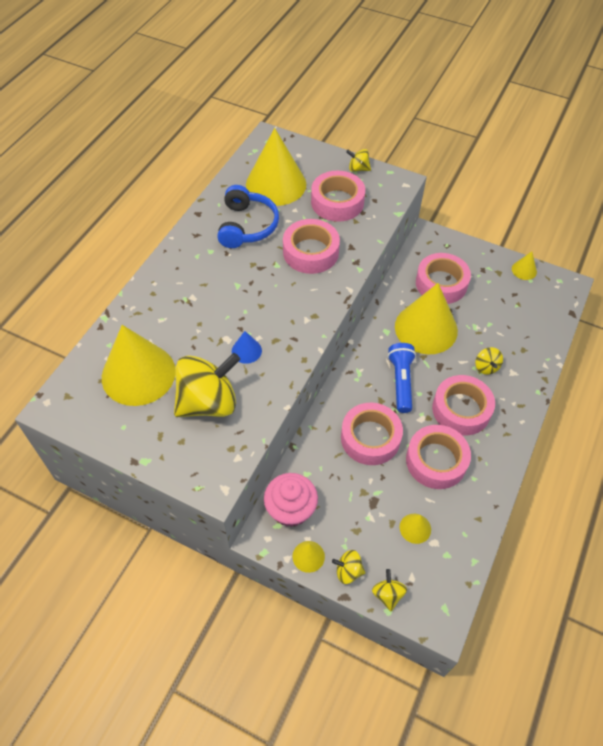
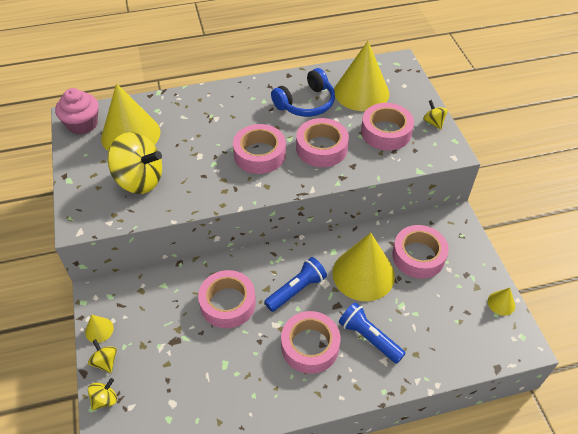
camera: 50 degrees right, 5 degrees down
blue cone [232,331,262,364] -> none
pink cupcake [264,473,318,527] -> pink cupcake moved to [55,88,99,135]
yellow cone [400,514,431,544] -> none
pink tape [406,425,471,489] -> pink tape moved to [233,124,286,174]
yellow spinning top [475,347,503,375] -> blue flashlight [339,302,406,364]

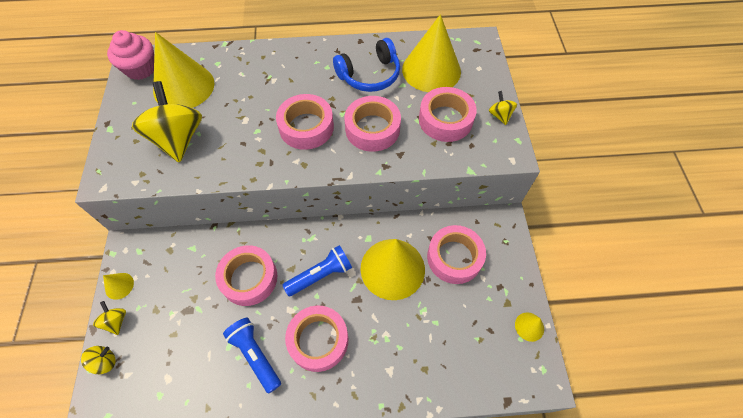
camera: 10 degrees right, 10 degrees up
yellow spinning top [108,132,162,194] -> yellow spinning top turned 135 degrees counterclockwise [132,81,202,163]
blue flashlight [339,302,406,364] -> blue flashlight moved to [223,318,281,394]

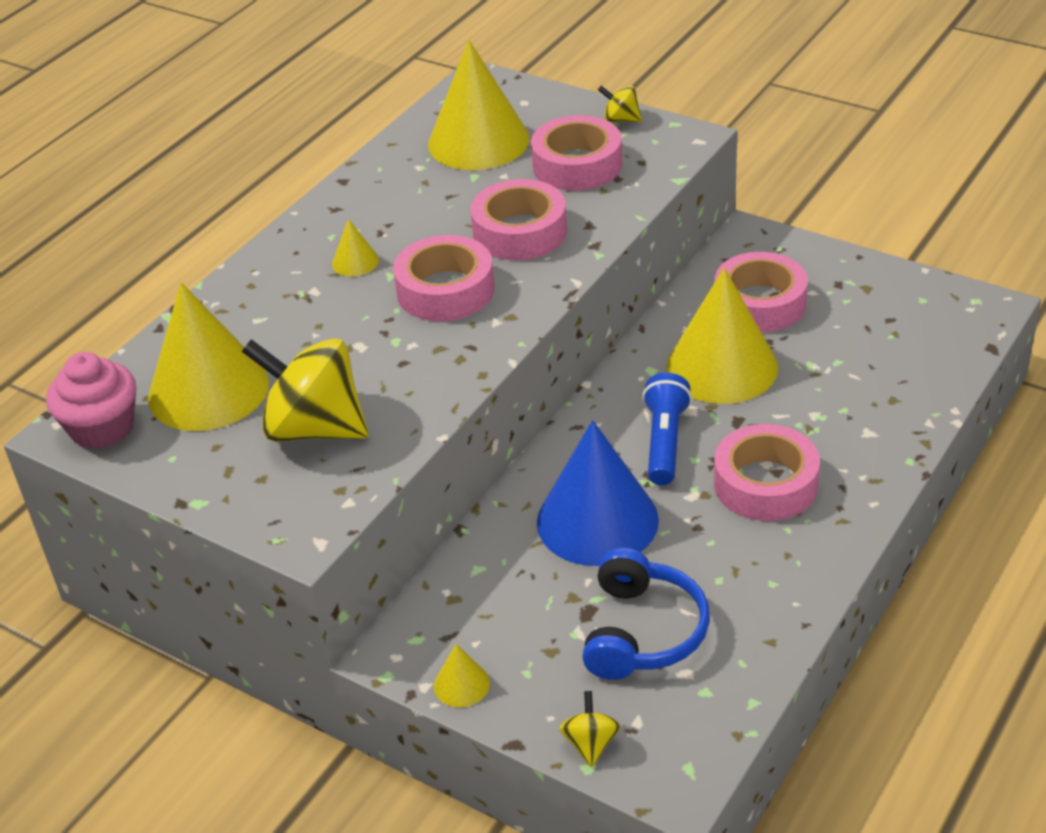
camera: 50 degrees left, 20 degrees down
yellow spinning top [93,301,126,335] -> none
pink tape [215,245,277,306] -> blue cone [537,420,659,566]
blue flashlight [223,318,281,394] -> none
blue headphones [333,38,400,92] -> blue headphones moved to [582,548,710,680]
yellow cone [515,312,544,342] -> yellow cone moved to [332,219,379,276]

